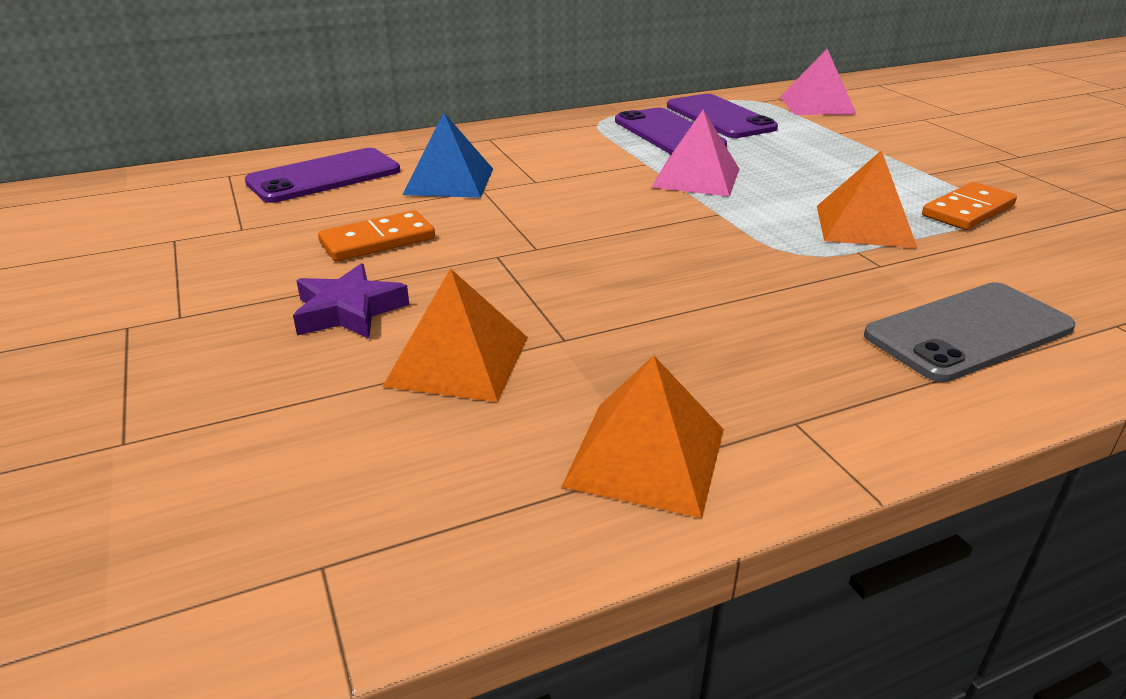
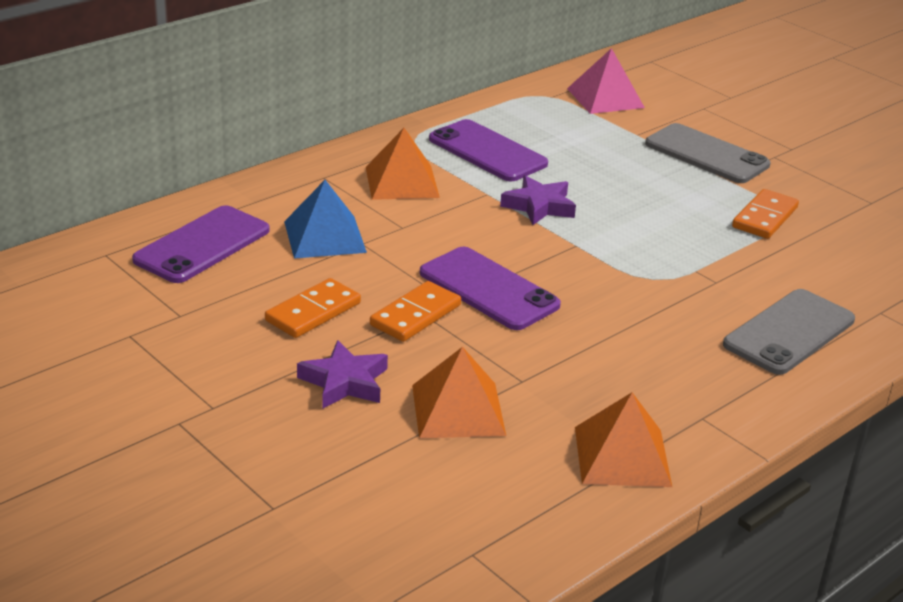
camera: 20 degrees left, 0 degrees up
pink pyramid [652,110,739,197] -> purple star [500,175,576,225]
purple phone [667,94,778,138] -> purple phone moved to [420,247,561,330]
orange pyramid [817,150,918,248] -> orange pyramid moved to [366,128,440,200]
none -> orange domino [370,281,461,342]
none -> grey phone [645,123,771,183]

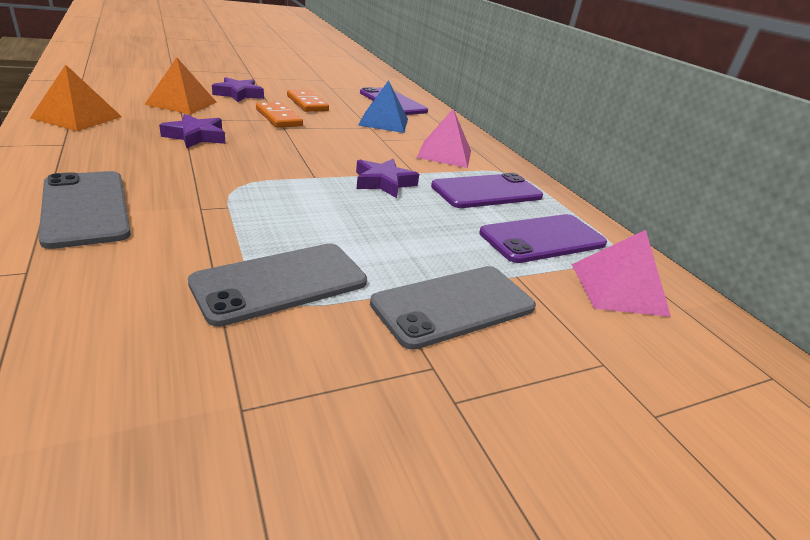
camera: 105 degrees right, 0 degrees up
orange pyramid [366,128,440,200] -> pink pyramid [417,109,471,168]
purple phone [420,247,561,330] -> purple phone moved to [479,214,607,263]
orange domino [732,189,799,239] -> grey phone [188,244,367,327]
none -> purple star [159,114,226,148]

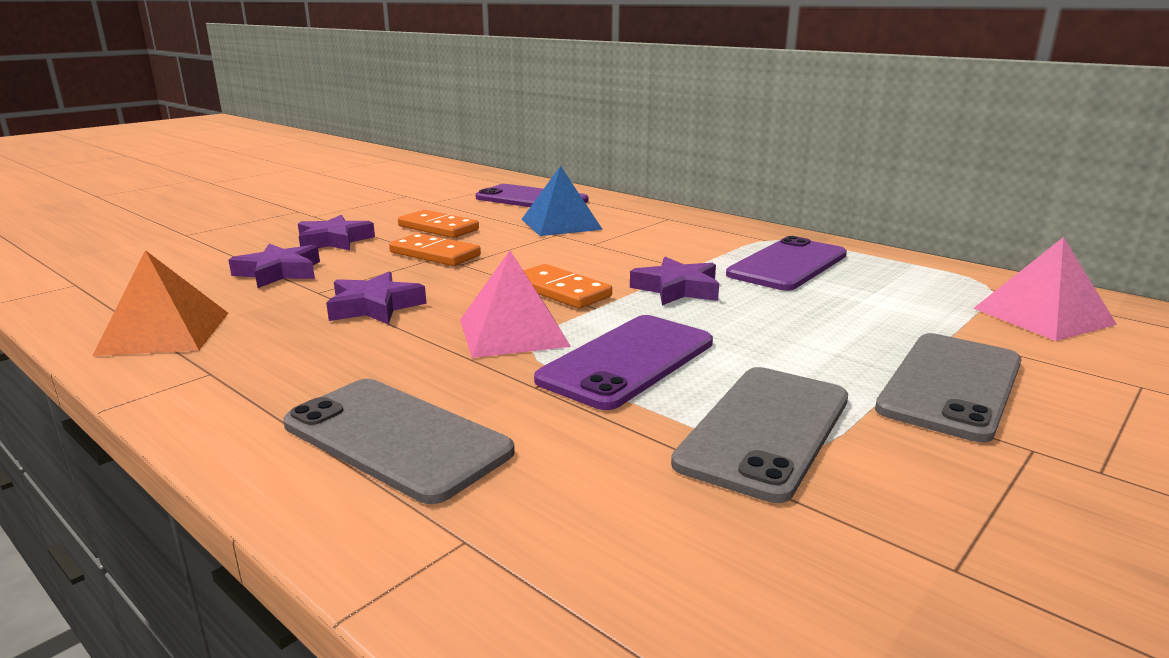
camera: 20 degrees left, 10 degrees down
orange pyramid [144,57,217,115] -> purple star [229,244,320,288]
pink pyramid [417,109,471,168] -> pink pyramid moved to [460,250,571,358]
purple phone [479,214,607,263] -> purple phone moved to [534,315,713,410]
none -> orange domino [523,264,612,308]

